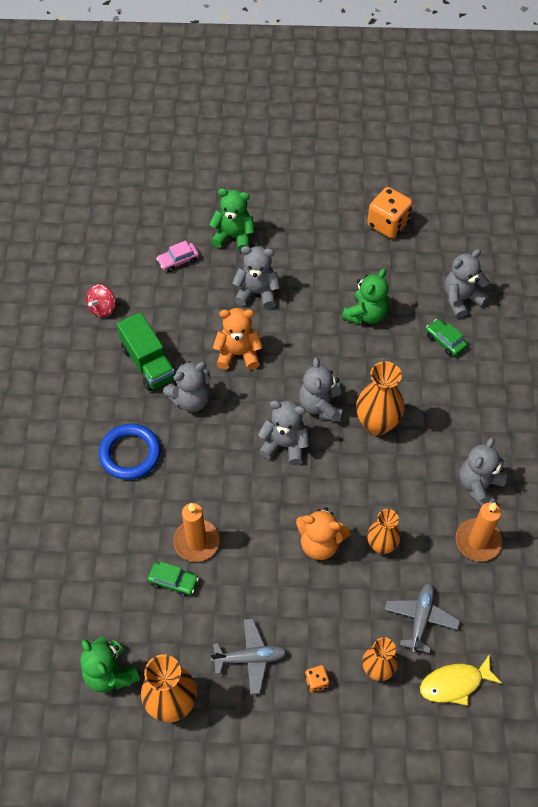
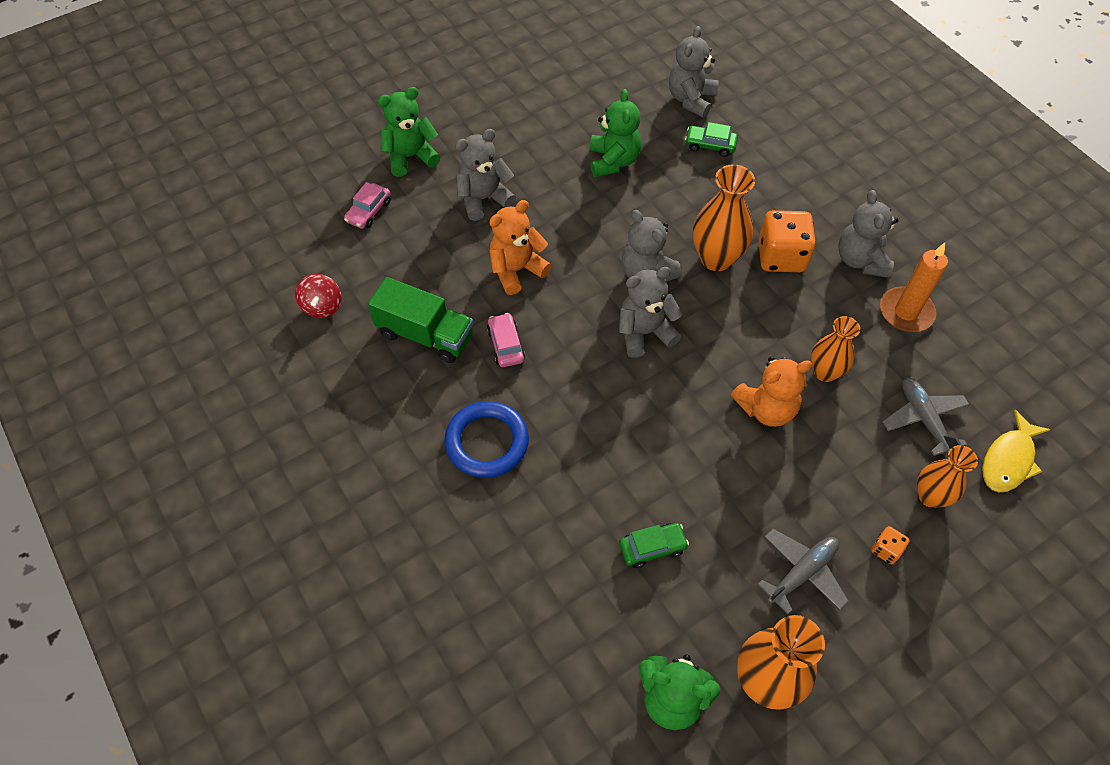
camera: 35 degrees left, 0 degrees up
grey teddy bear [163,361,210,412] -> pink car [487,313,525,367]
orange candle [173,503,220,562] -> none
orange dice [367,187,413,238] -> orange dice moved to [758,210,816,272]

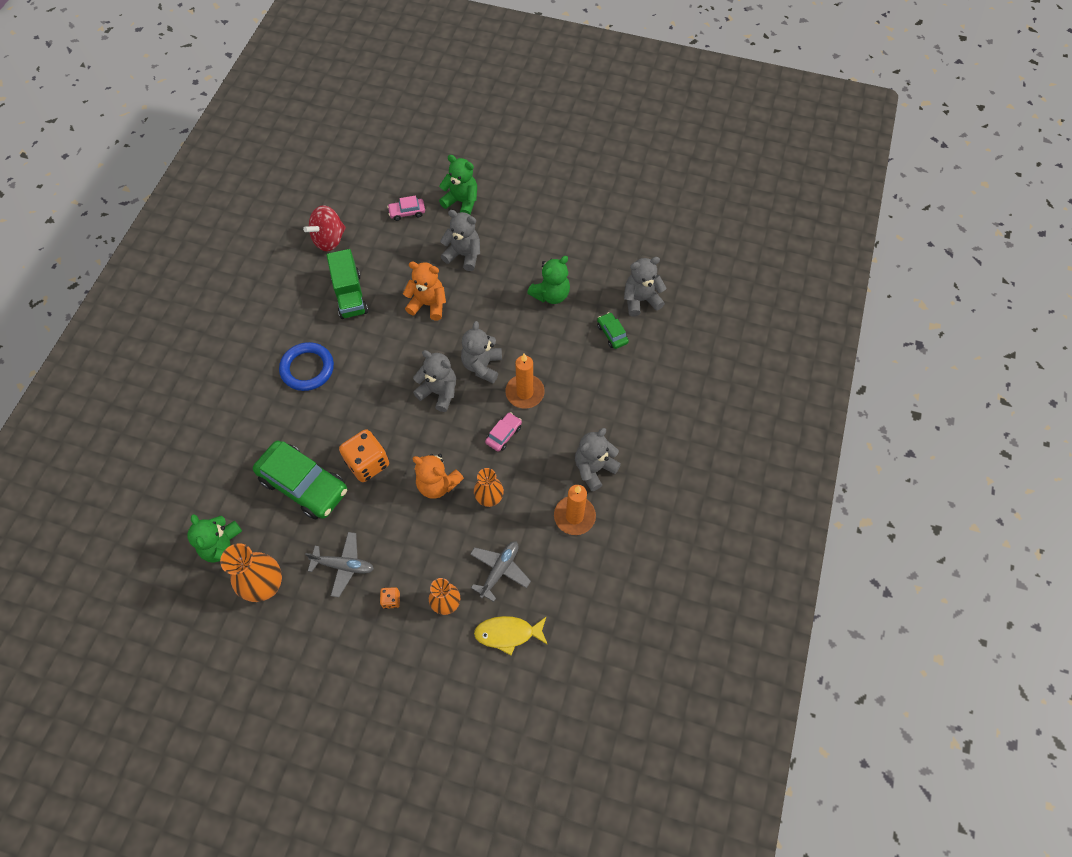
camera: 50 degrees right, 5 degrees up
red spinning top [295,274,342,318] -> red spinning top [303,205,346,251], size x1.50
pink car [487,313,525,367] -> pink car moved to [485,412,522,452]
green car [619,523,689,568] -> green car [253,441,347,519], size x2.21
orange vase [693,164,755,271] -> orange candle [505,354,545,409]
orange dice [758,210,816,272] -> orange dice moved to [339,429,389,482]

